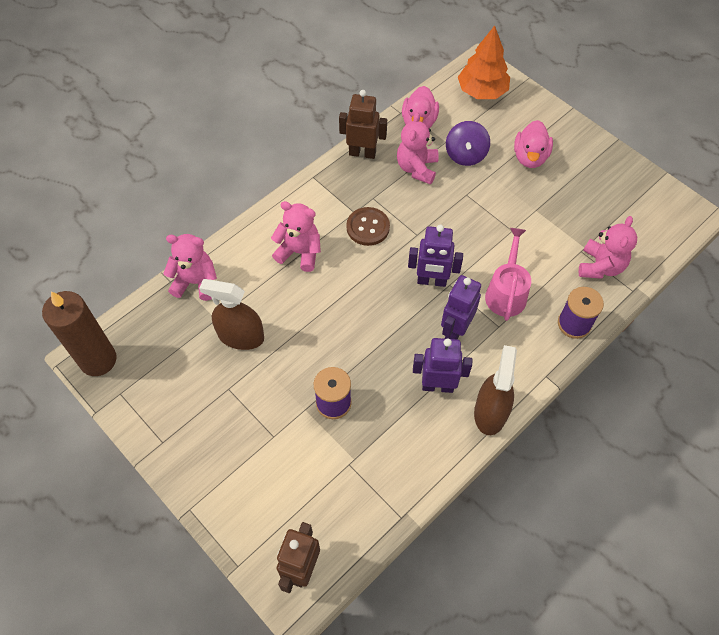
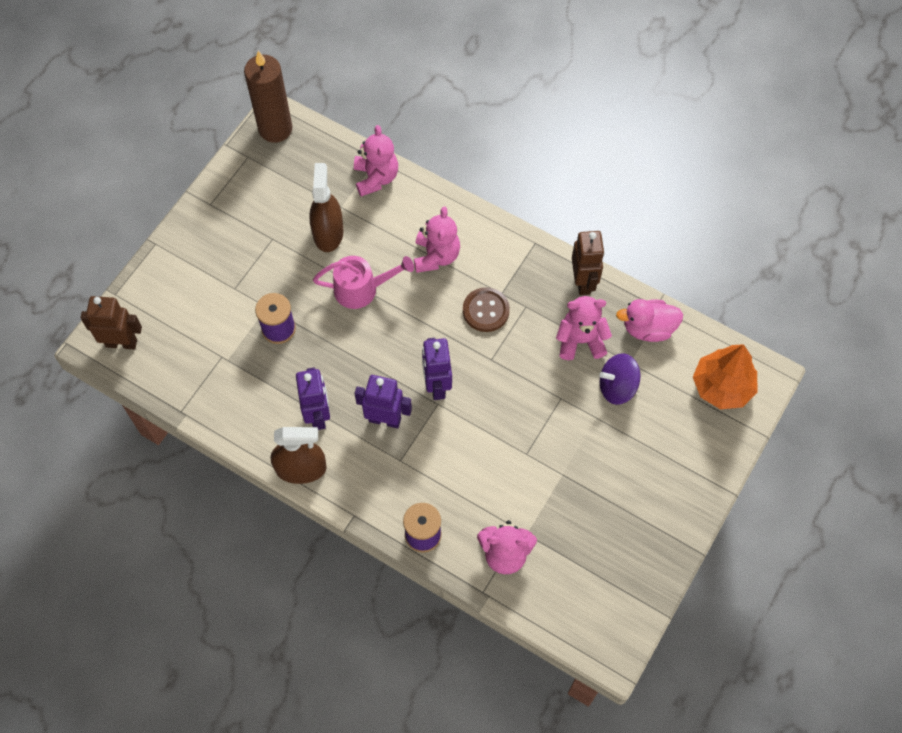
camera: 75 degrees right, 5 degrees up
pink watering can [485,228,531,321] -> pink watering can moved to [313,256,414,309]
pink duck [514,120,553,168] -> none

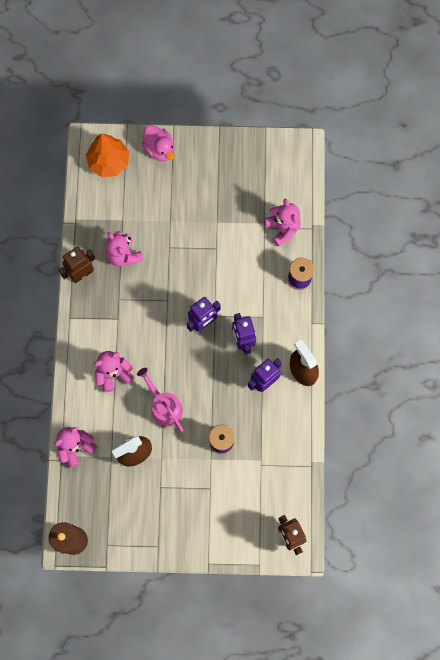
camera: 120 degrees left, 10 degrees up
brown button [463,287,510,332] -> none
purple spinning top [599,353,641,405] -> none
pink duck [616,299,683,342] -> pink duck moved to [142,125,174,161]

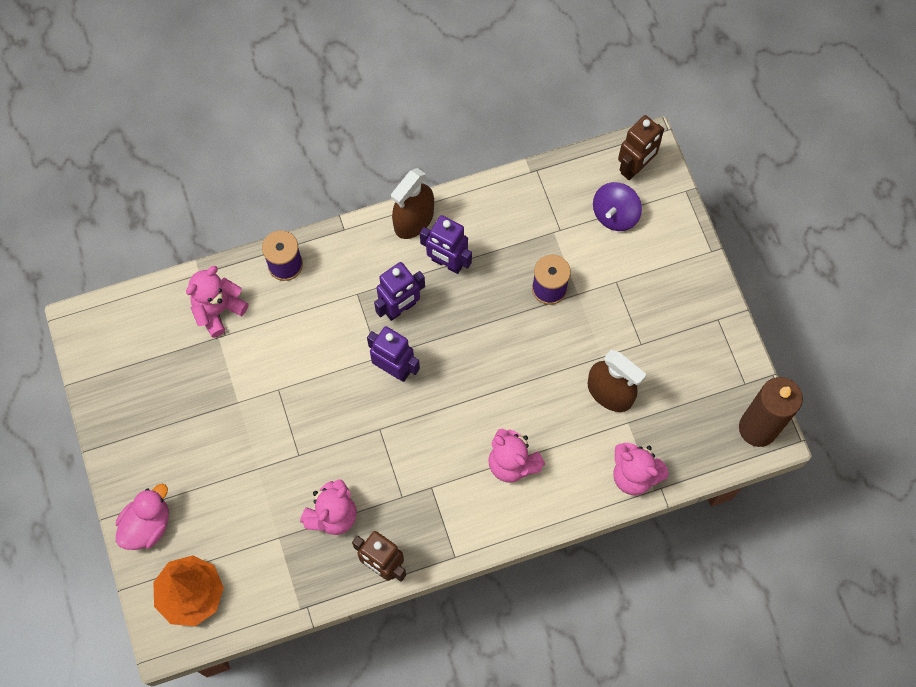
camera: 110 degrees left, 5 degrees down
pink watering can [137,368,184,432] -> none
none -> purple spinning top [593,182,642,231]

